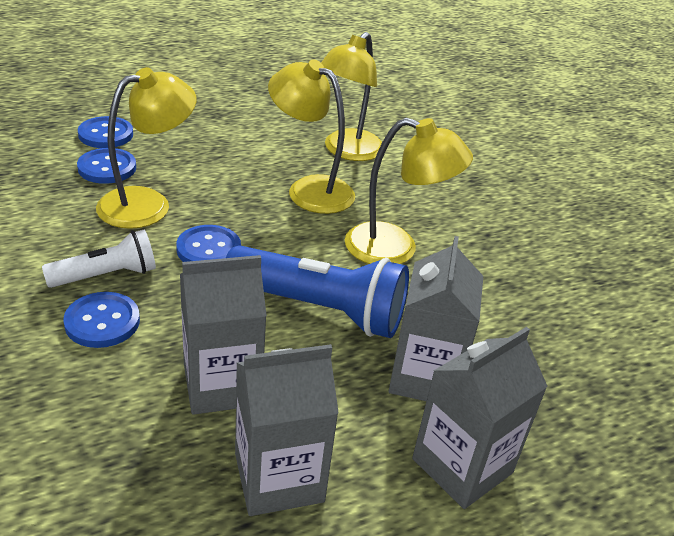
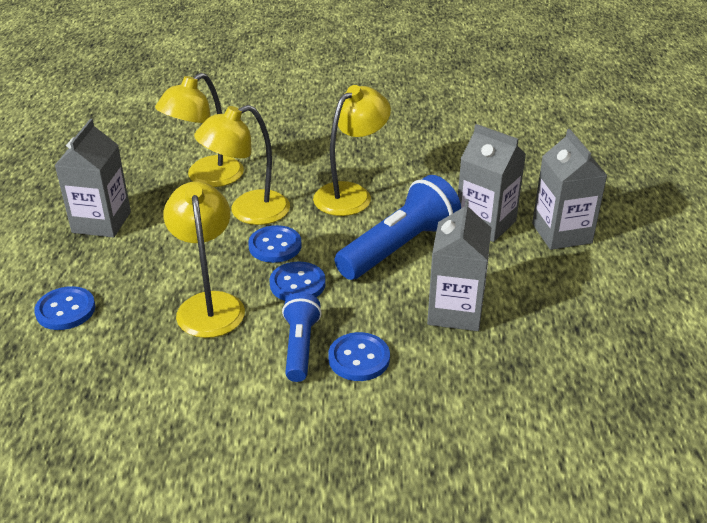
camera: 60 degrees left, 0 degrees up
white flashlight [42,230,156,288] -> blue flashlight [282,292,322,382]
blue button [77,148,136,184] -> blue button moved to [248,225,302,263]
grey carton [235,344,339,516] -> grey carton moved to [54,119,131,238]
yellow lamp [321,32,382,161] -> yellow lamp turned 75 degrees clockwise [155,73,244,187]

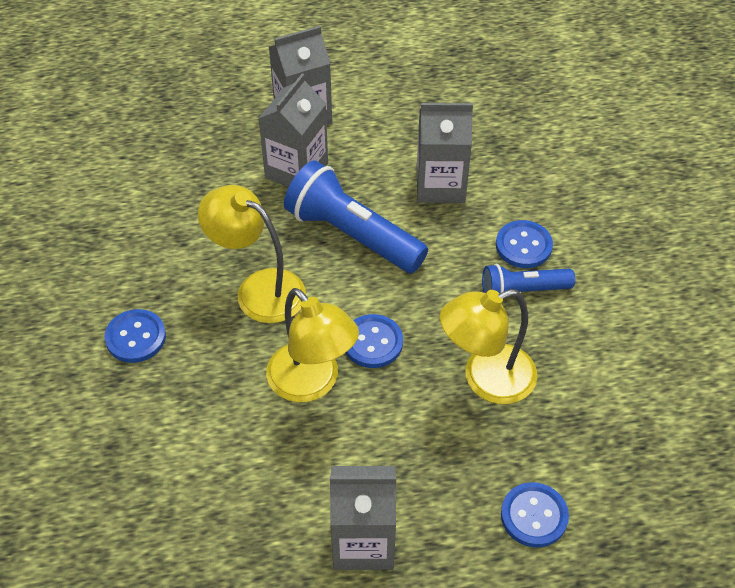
camera: 100 degrees left, 15 degrees up
yellow lamp [155,73,244,187] -> none
blue button [269,262,326,301] -> blue button moved to [104,309,166,363]

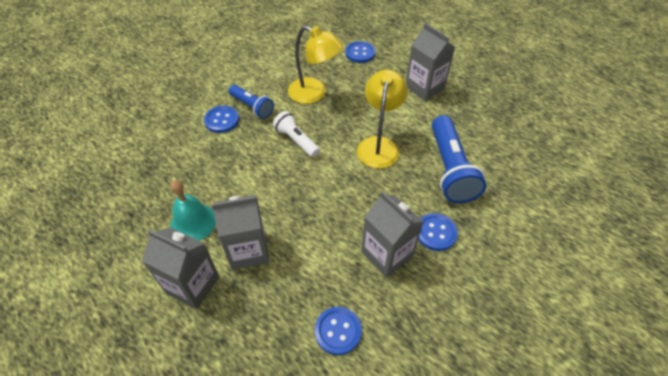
camera: 130 degrees left, 0 degrees up
yellow lamp [198,185,306,323] -> none
blue flashlight [284,160,428,273] -> blue flashlight moved to [432,115,487,203]
blue button [346,314,403,368] -> blue button moved to [315,307,362,355]
grey carton [417,103,473,203] -> grey carton moved to [361,191,424,278]
none -> turquoise bell [170,180,216,241]
none -> white flashlight [273,111,320,157]

